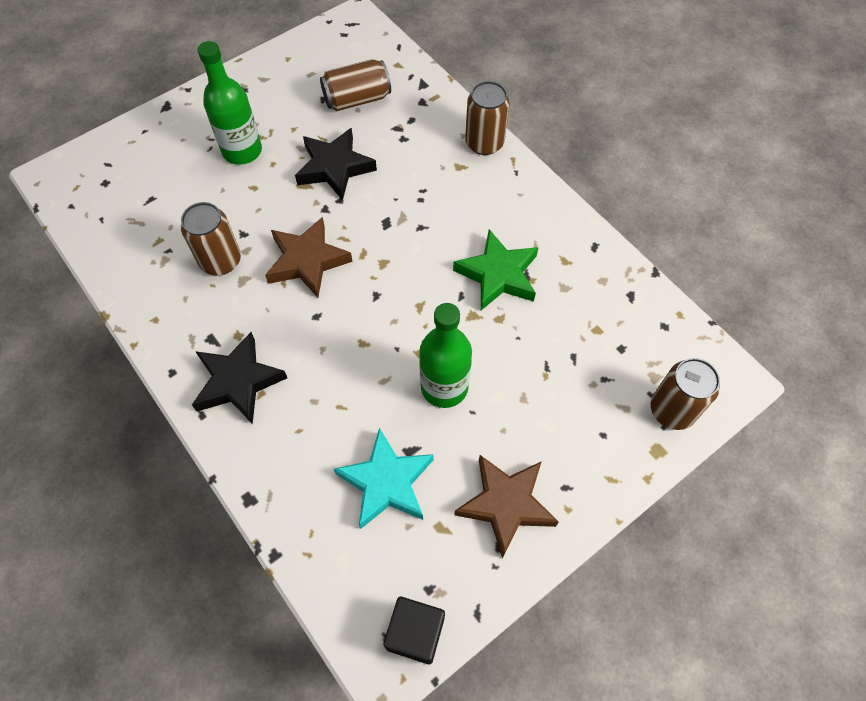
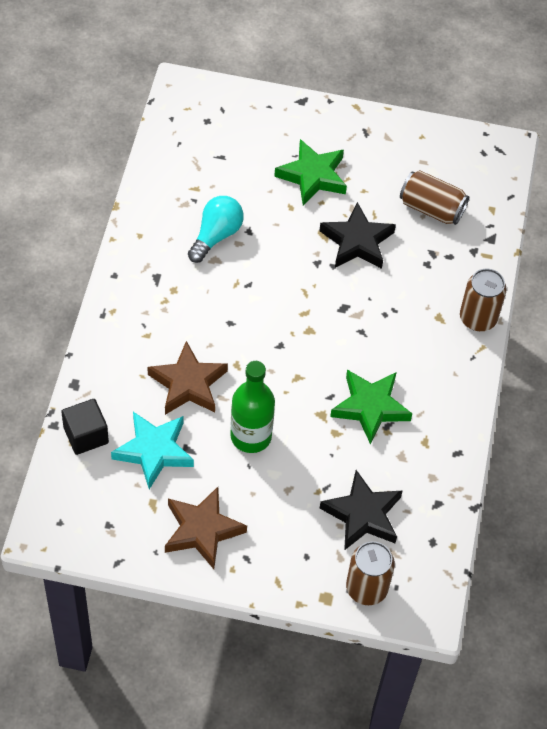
camera: 45 degrees right, 5 degrees down
brown can [181,202,241,275] -> turquoise light bulb [188,196,244,263]
black star [192,332,287,424] -> black star moved to [320,470,402,550]
green bottle [197,41,262,165] -> green star [274,139,347,206]
brown star [265,217,353,298] -> brown star moved to [147,341,228,415]
black cube [384,597,445,664] -> black cube moved to [61,399,109,455]

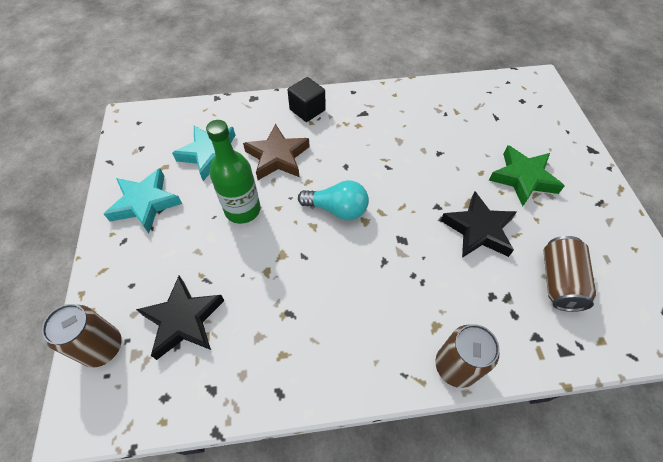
camera: 75 degrees right, 0 degrees up
black cube [61,399,109,455] -> black cube moved to [287,77,326,122]
brown star [165,487,247,569] -> turquoise star [104,168,182,233]
turquoise light bulb [188,196,244,263] -> turquoise light bulb moved to [298,180,369,220]
green star [330,370,412,445] -> none

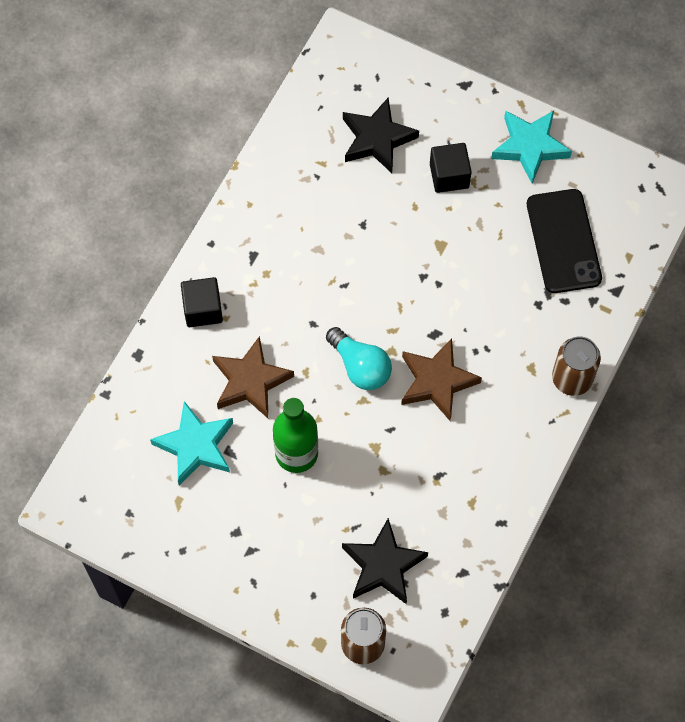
camera: 55 degrees left, 10 degrees up
turquoise star [104,168,182,233] -> turquoise star moved to [491,111,572,184]
turquoise light bulb [298,180,369,220] -> turquoise light bulb turned 90 degrees clockwise [326,327,392,390]
black star [441,192,517,258] -> black star moved to [343,98,419,173]
green star [489,145,565,206] -> black cube [430,143,472,193]
brown can [543,236,596,312] -> black phone [527,189,602,293]
none -> brown star [401,338,482,421]

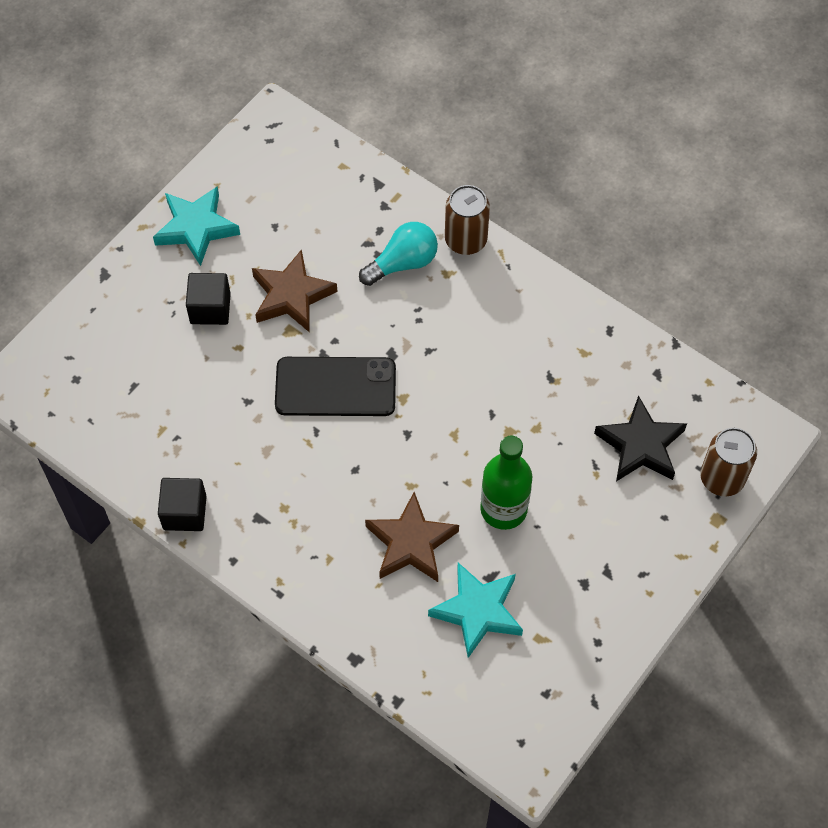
camera: 80 degrees left, 5 degrees down
black cube [181,277,223,327] -> black cube moved to [158,478,207,531]
turquoise light bulb [326,327,392,390] -> turquoise light bulb moved to [359,222,438,286]
black star [343,98,419,173] -> none
brown star [401,338,482,421] -> brown star moved to [252,249,337,332]
black phone [527,189,602,293] -> black phone moved to [275,357,396,416]

